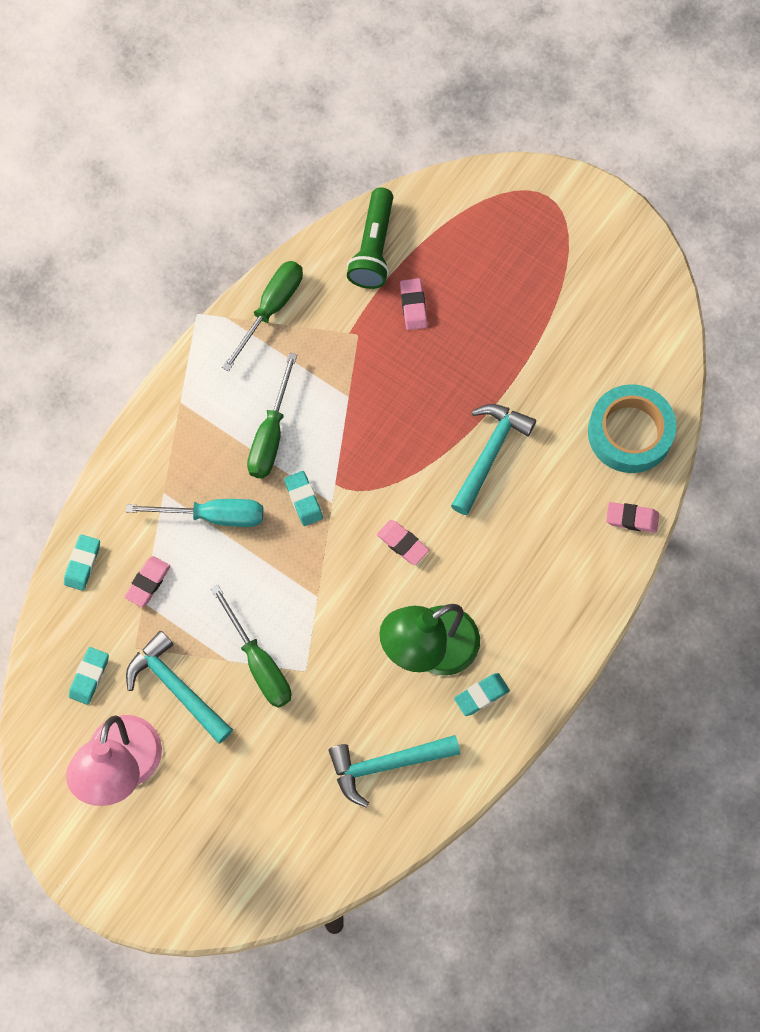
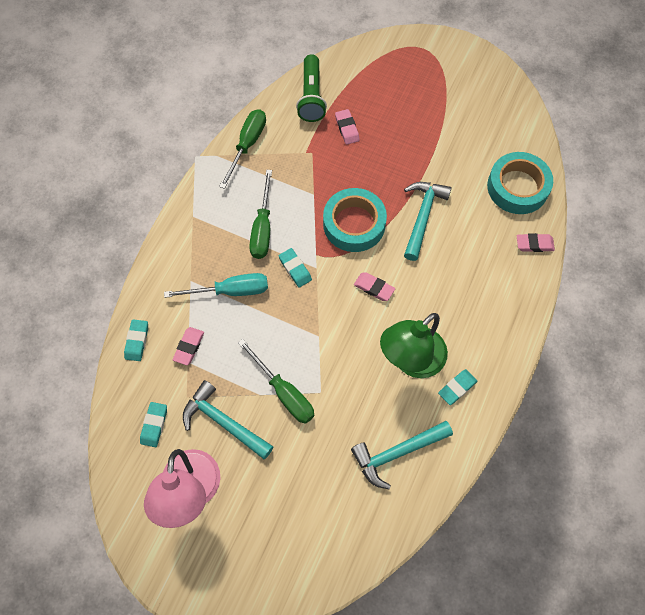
camera: 10 degrees left, 5 degrees down
none -> turquoise tape [323,188,387,252]

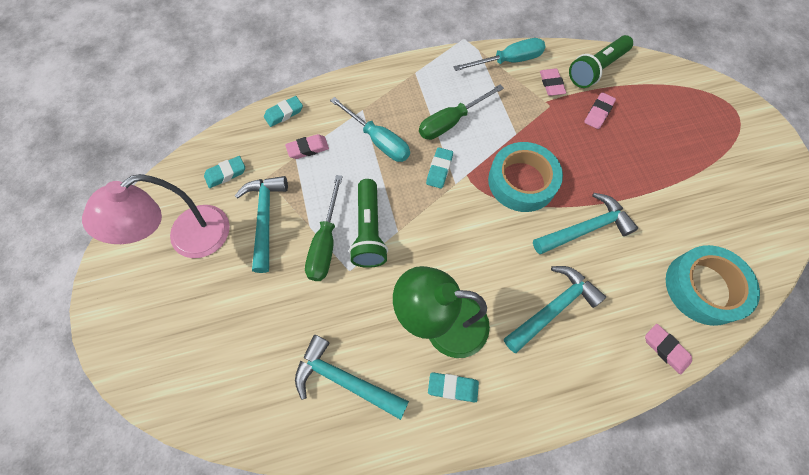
camera: 50 degrees right, 0 degrees up
green screwdriver [219,109,266,189] -> turquoise screwdriver [453,38,546,71]
pink eraser [354,272,395,301] -> pink eraser moved to [540,68,566,96]
none -> green flashlight [349,179,388,268]
none -> turquoise hammer [504,266,606,353]

